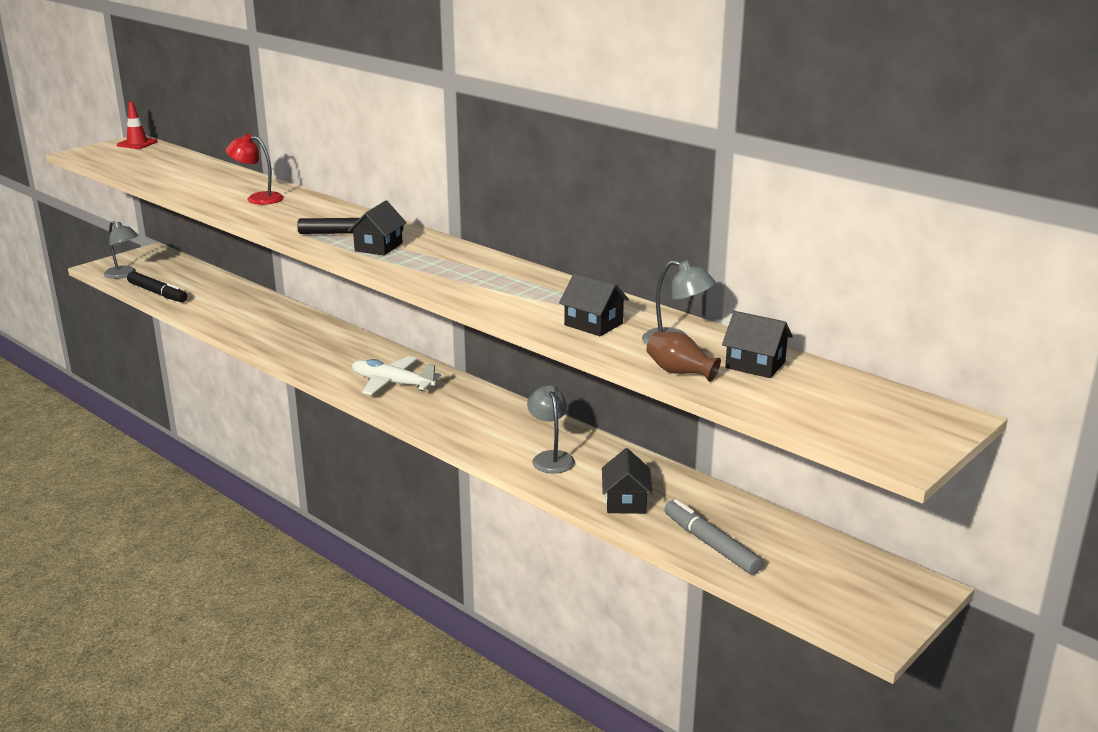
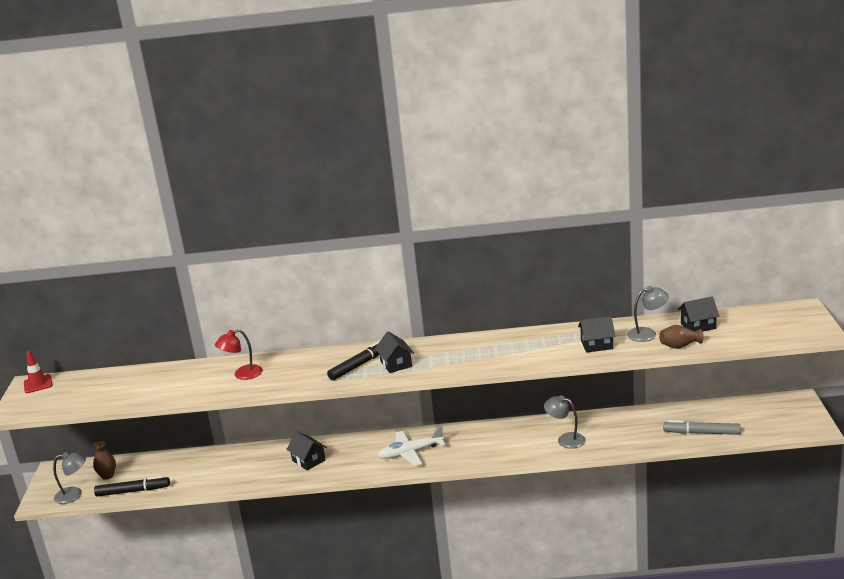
camera: 40 degrees left, 0 degrees up
black house [602,448,653,514] -> black house moved to [286,431,327,471]
none -> brown vase [92,441,116,480]

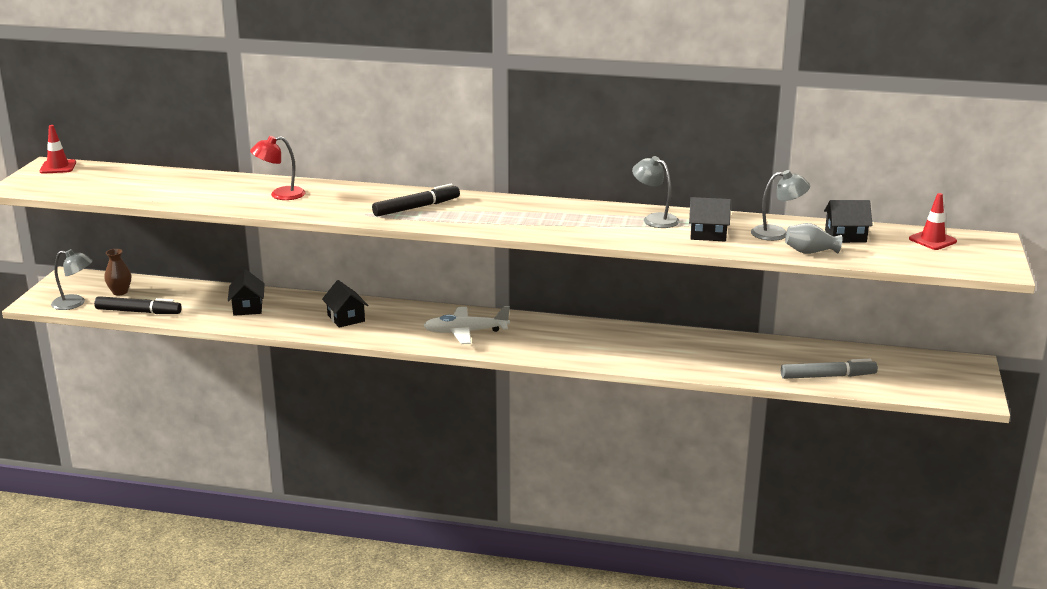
camera: 10 degrees right, 0 degrees up
black house [375,331,414,373] -> black house moved to [228,270,265,316]
grey lamp [544,395,586,449] -> grey lamp moved to [632,156,679,228]
brown vase [659,325,704,349] -> grey vase [785,223,842,254]
grey marker [663,420,741,435] -> grey marker turned 150 degrees clockwise [781,359,878,379]
none -> red traffic cone [909,193,957,250]

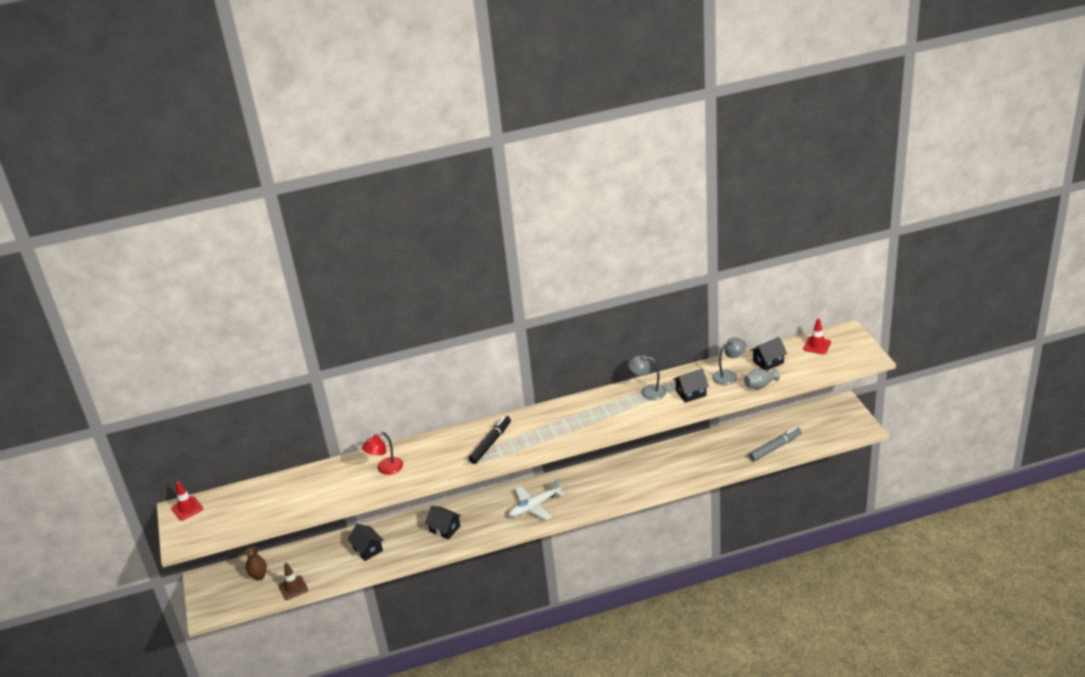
camera: 25 degrees left, 10 degrees up
grey lamp [51,249,93,310] -> none
black marker [94,296,182,314] -> brown traffic cone [278,563,308,600]

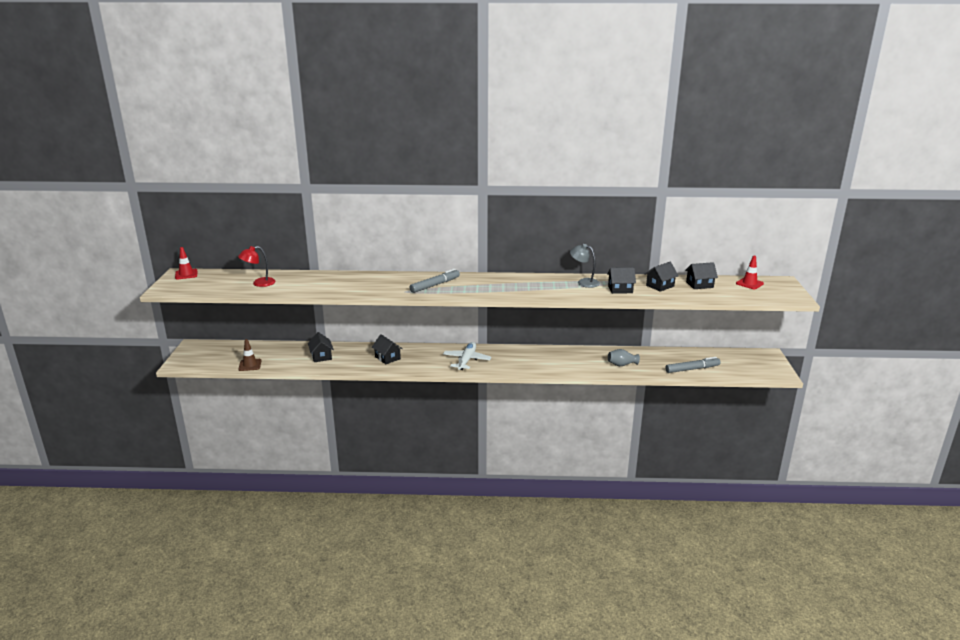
camera: 15 degrees right, 10 degrees down
brown vase [245,547,267,581] -> none
red lamp [362,432,403,475] -> red lamp moved to [238,246,276,287]
black marker [468,416,511,464] -> grey marker [409,269,460,293]
white plane [509,478,565,520] -> white plane turned 120 degrees clockwise [443,342,491,370]
grey lamp [712,337,747,385] -> black house [644,262,679,292]
grey vase [744,369,780,389] -> grey vase moved to [608,349,640,366]

